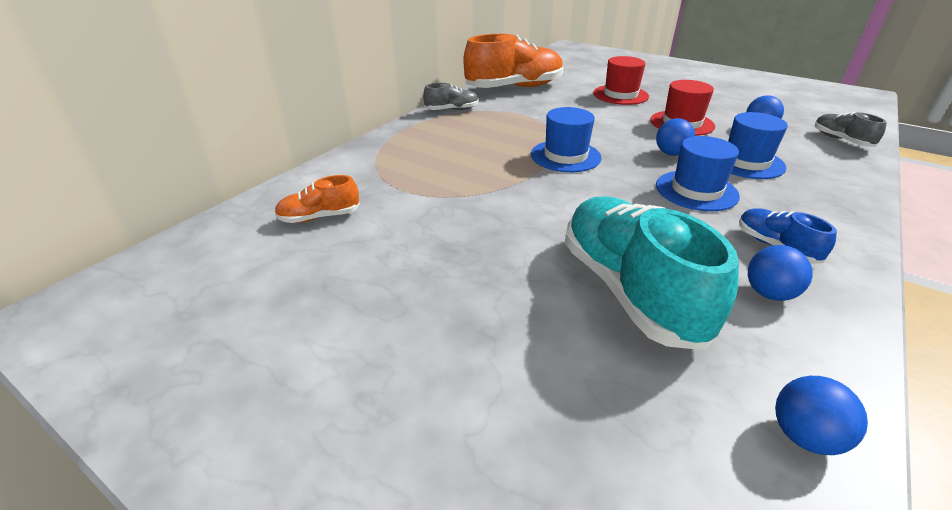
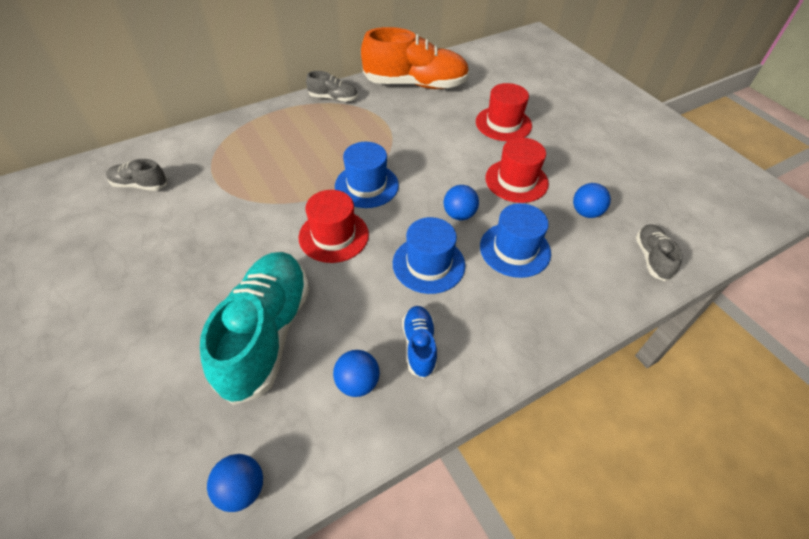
camera: 25 degrees right, 15 degrees up
orange shoe [275,175,360,223] -> grey shoe [106,159,167,191]
none -> red hat [299,190,369,263]

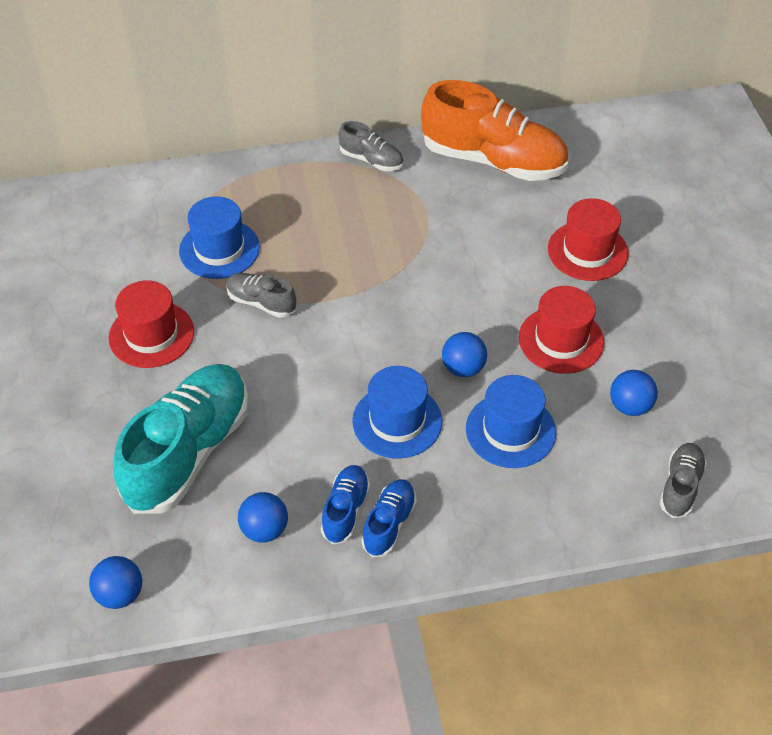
camera: 20 degrees right, 0 degrees up
grey shoe [106,159,167,191] -> grey shoe moved to [226,273,296,318]
red hat [299,190,369,263] -> red hat moved to [108,280,194,368]
blue hat [335,142,399,208] -> blue hat moved to [179,196,260,279]
none -> blue shoe [362,479,417,557]

